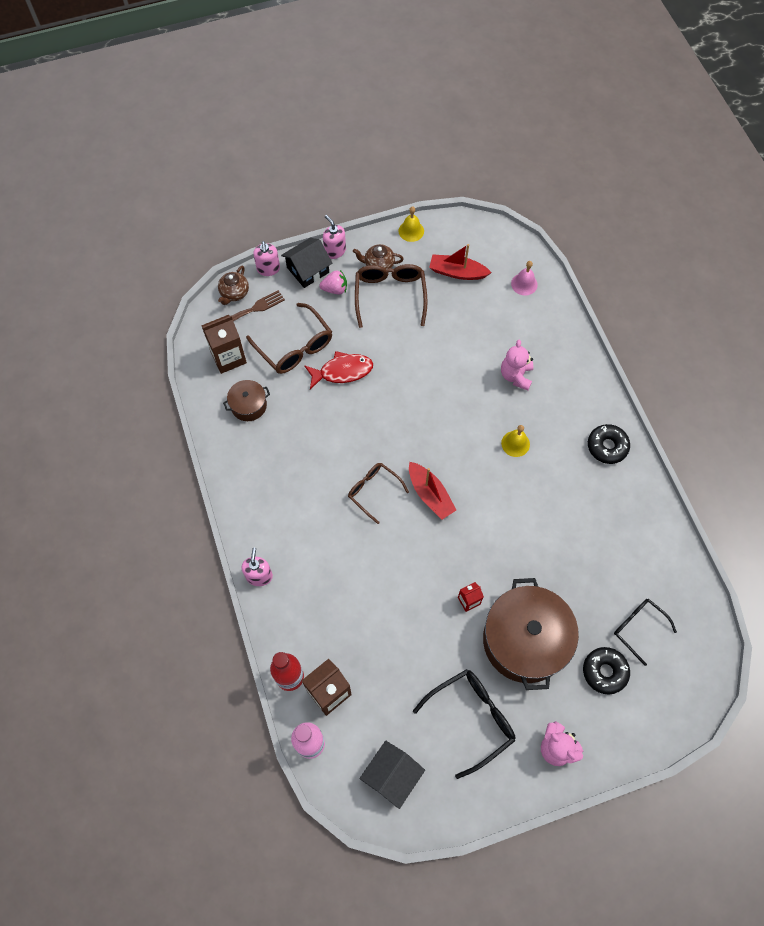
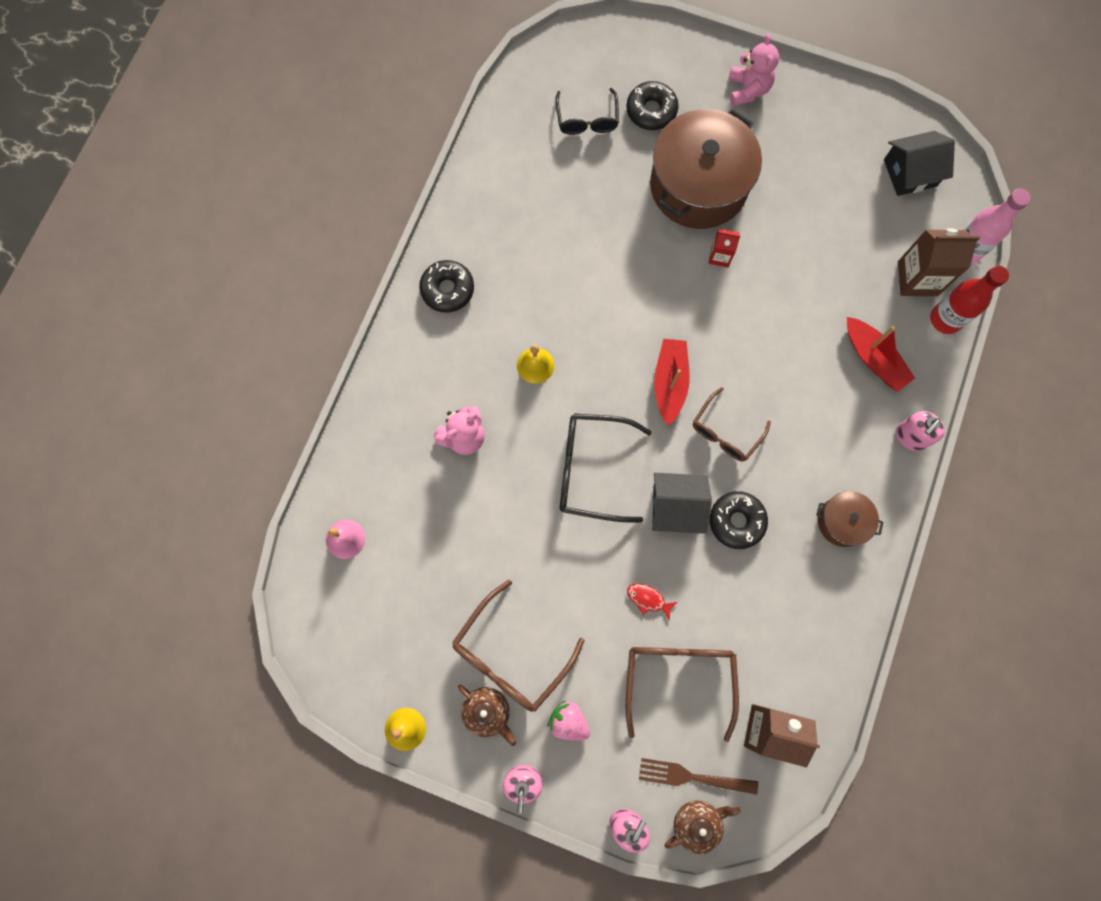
camera: 140 degrees left, 10 degrees up
brown pot [223,380,270,421] -> brown pot moved to [816,491,884,547]
black house [281,238,332,288] -> black house moved to [652,473,712,534]
red fish [304,351,373,389] -> red fish [627,583,678,621], size x0.52
brown glasses [348,463,409,524] -> brown glasses turned 45 degrees clockwise [693,387,771,462]
black glasses [413,669,515,779] -> black glasses moved to [560,413,652,523]
red boat [429,244,492,280] -> red boat moved to [847,317,915,392]
none -> black donut [710,491,768,549]

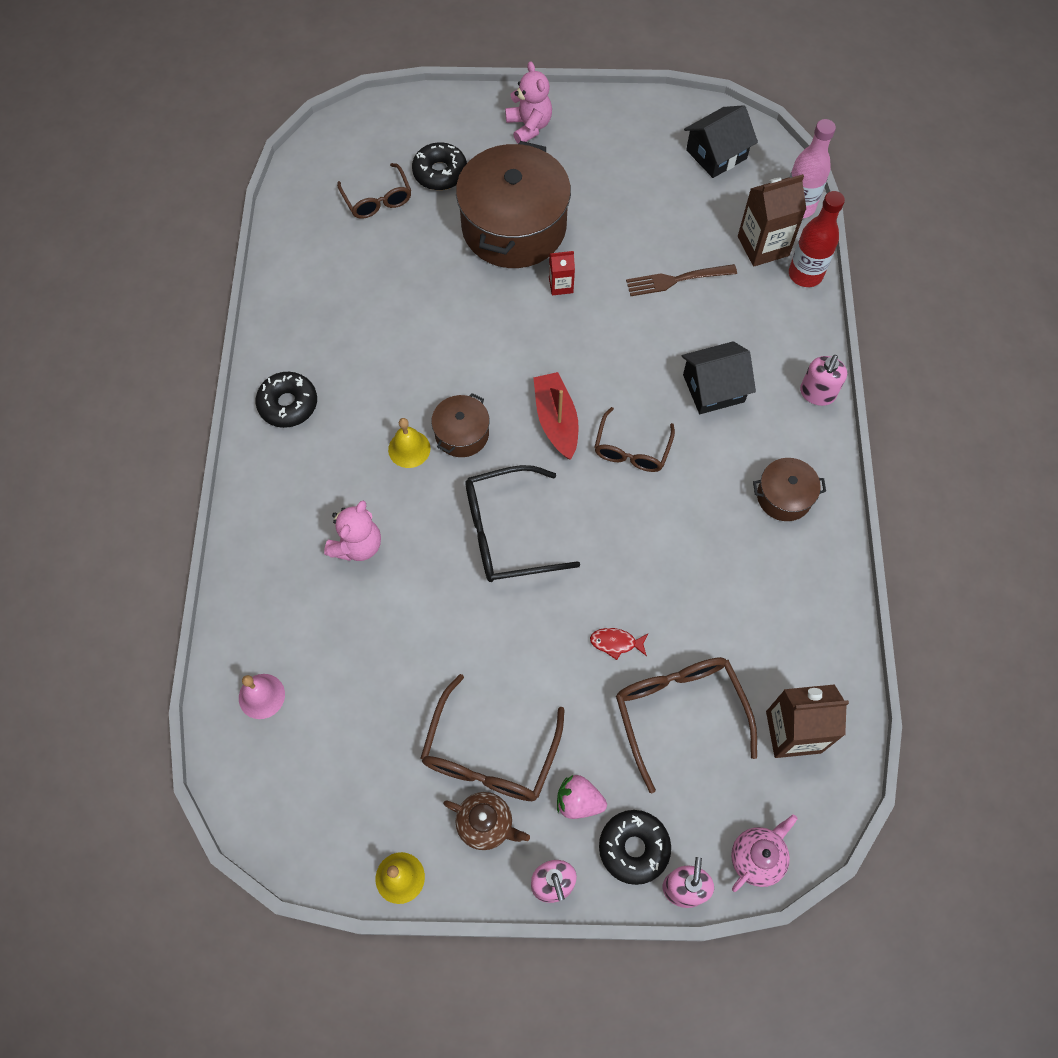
camera: 20 degrees left, 10 degrees down
black glasses [556,88,619,135] -> brown glasses [337,163,411,219]
brown fork [639,758,758,795] -> brown fork moved to [626,264,737,296]
black house [652,473,712,534] -> black house moved to [682,341,756,414]
brown teapot [665,800,741,854] -> pink teapot [731,814,798,892]
black donut [710,491,768,549] -> black donut moved to [599,810,671,885]
red boat [847,317,915,392] -> none
none -> brown pot [431,393,490,457]

